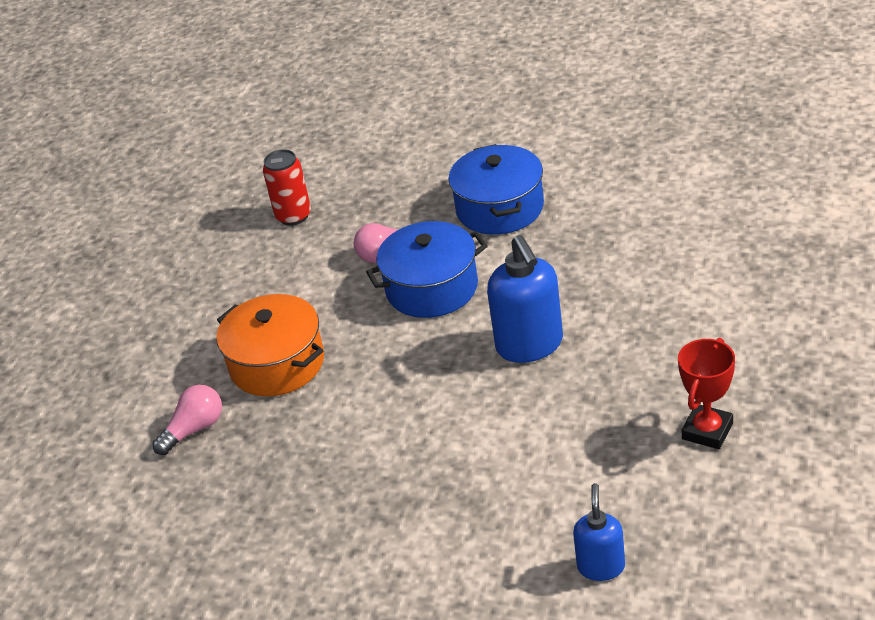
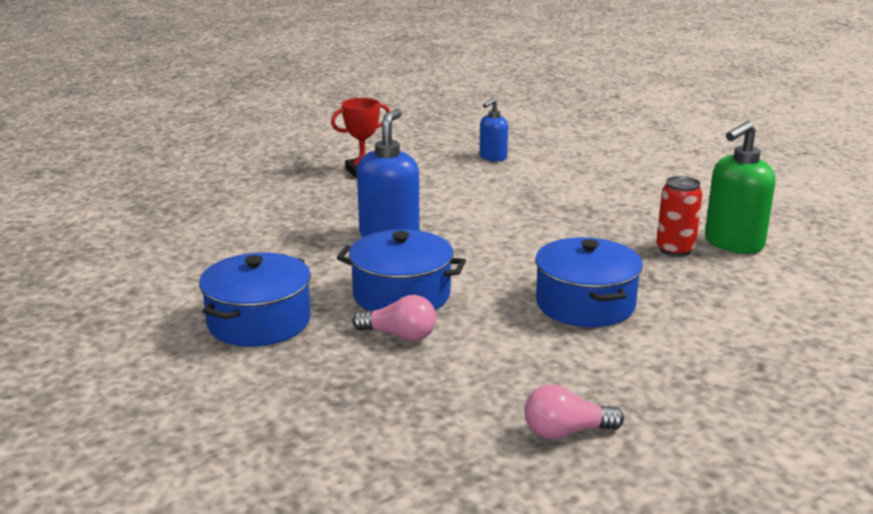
camera: 150 degrees left, 15 degrees down
pink light bulb [153,385,222,455] -> pink light bulb moved to [524,385,624,440]
orange pot [216,294,324,396] -> blue pot [535,237,643,327]
red can [263,149,311,226] -> red can moved to [656,176,702,257]
none -> green soap dispenser [705,121,775,254]

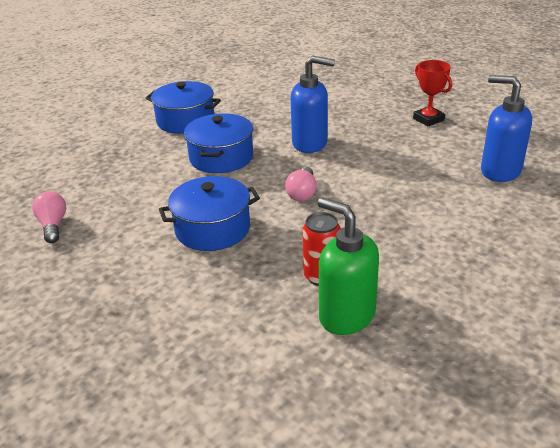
camera: 85 degrees right, 10 degrees up
pink light bulb [353,295,436,341] -> pink light bulb moved to [285,167,317,201]
blue soap dispenser [479,98,508,162] -> blue soap dispenser [481,75,532,182], size x1.70

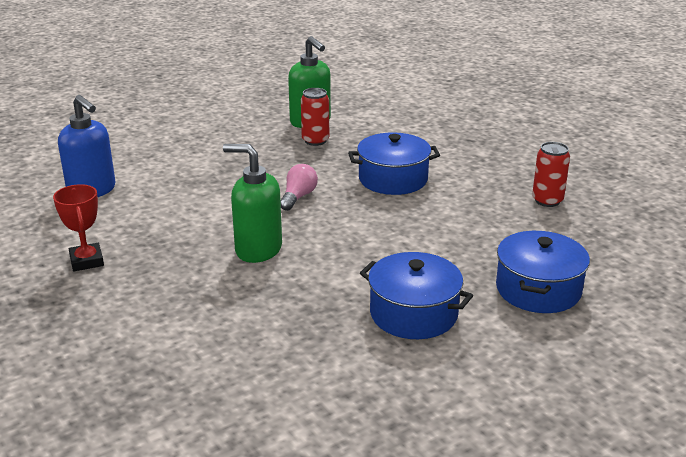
camera: 170 degrees left, 5 degrees down
pink light bulb [32,191,66,243] -> red can [532,142,570,207]
blue pot [184,113,253,173] -> blue pot moved to [496,231,590,313]
blue soap dispenser [291,55,335,153] -> green soap dispenser [223,144,282,263]

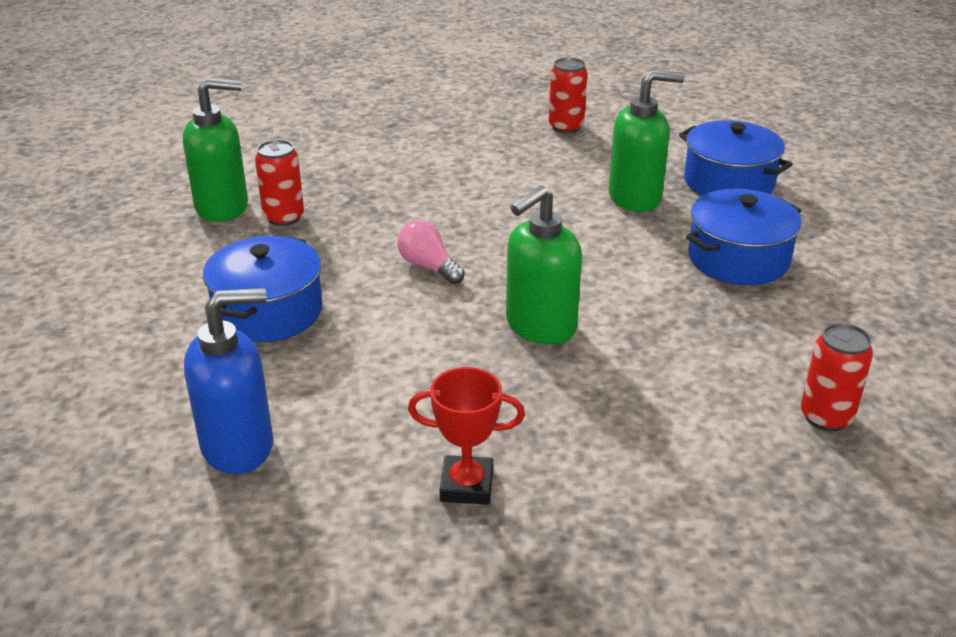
camera: 65 degrees left, 5 degrees up
blue pot [348,132,440,195] -> blue pot moved to [203,236,322,342]
none -> green soap dispenser [609,70,685,212]
none -> red can [801,323,873,431]

